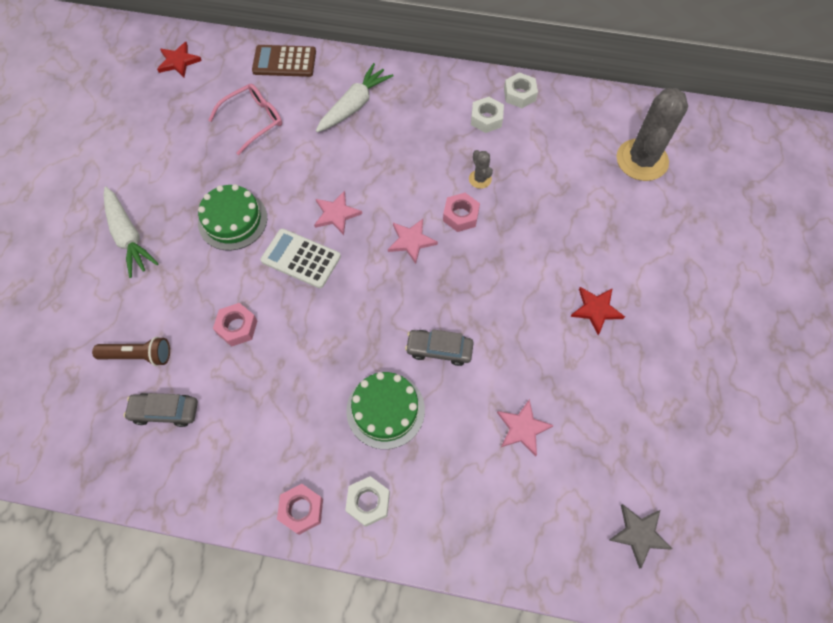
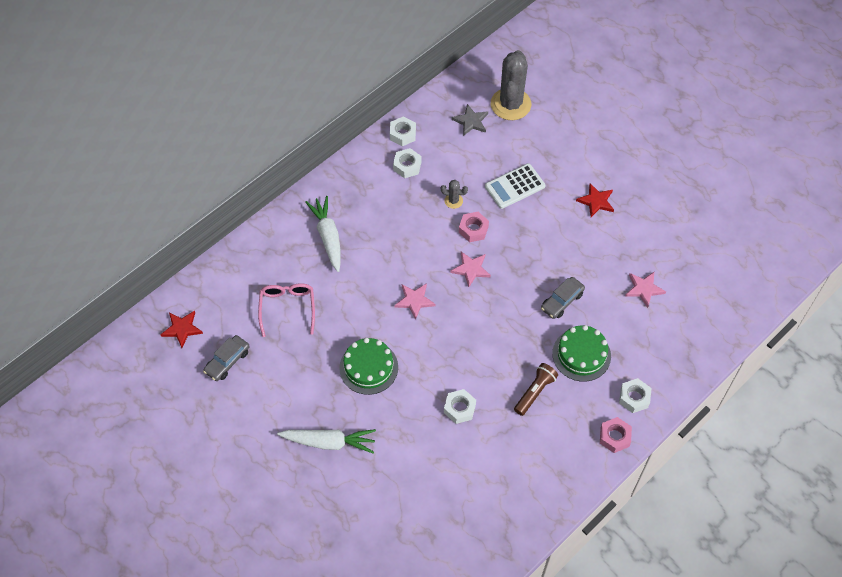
camera: 55 degrees left, 5 degrees down
brown flashlight [92,337,170,366] -> brown flashlight moved to [514,363,558,416]
grey car [124,393,198,427] -> grey car moved to [203,335,250,381]
pink nut [213,303,257,346] -> white nut [444,389,476,424]
brown calculator [252,45,316,77] -> none
white calculator [261,228,341,289] -> white calculator moved to [485,163,546,209]
grey star [610,504,672,569] -> grey star moved to [452,104,488,136]
grey cactus [616,88,688,181] -> grey cactus turned 45 degrees clockwise [491,50,531,120]

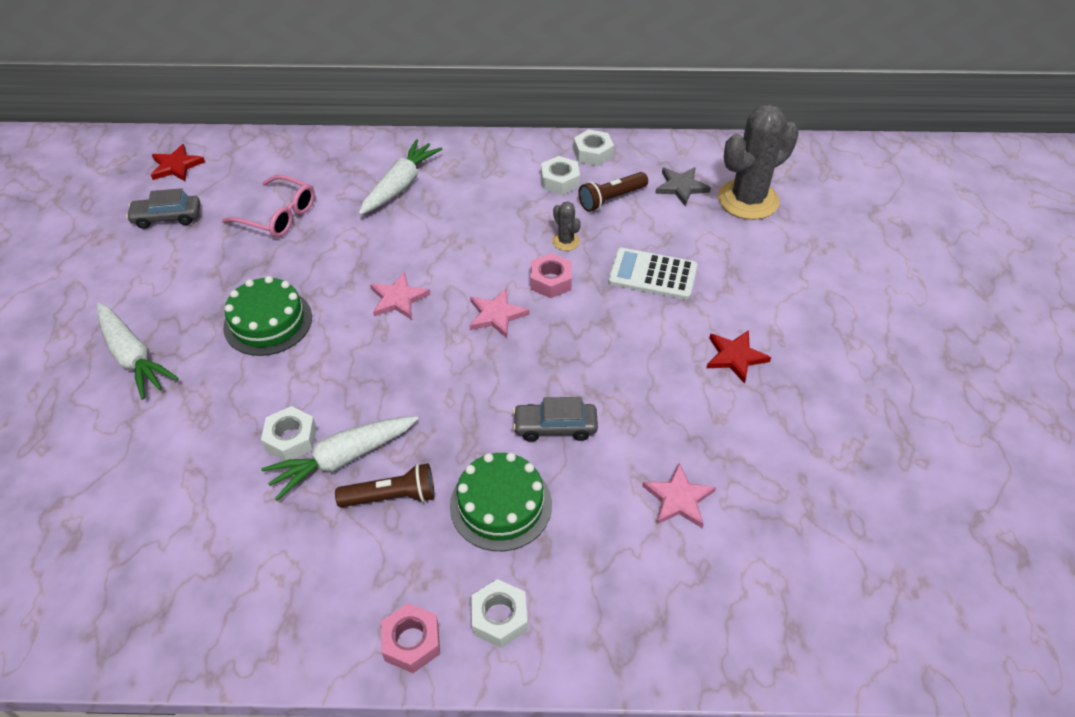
camera: 45 degrees right, 10 degrees down
pink glasses [258,283,315,337] -> pink glasses turned 75 degrees clockwise [222,175,315,238]
none -> white carrot [261,416,418,501]
none -> brown flashlight [578,172,648,212]

